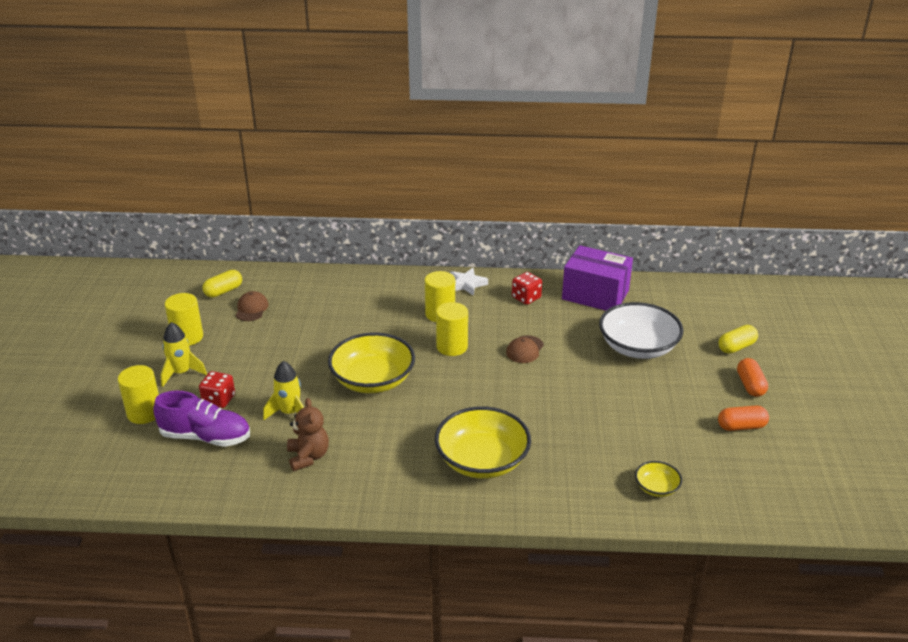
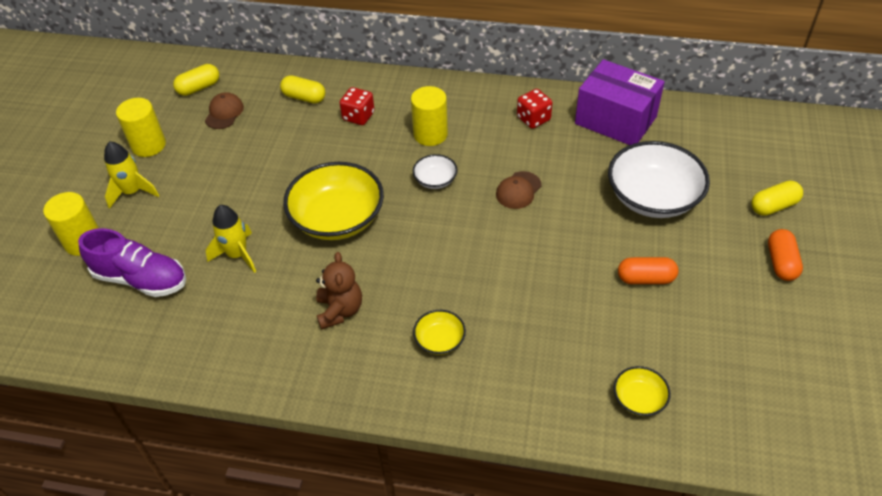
camera: 10 degrees right, 15 degrees up
red dice [199,371,235,408] -> red dice moved to [340,87,375,125]
brown teddy bear [287,398,329,471] -> brown teddy bear moved to [316,252,362,330]
yellow bowl [435,406,531,479] -> yellow bowl [413,310,466,355], size x0.47
yellow cylinder [436,302,468,356] -> white bowl [413,154,458,189]
white star [450,268,488,296] -> none
orange capsule [718,406,769,431] -> orange capsule moved to [618,257,679,284]
none -> yellow capsule [280,75,325,104]

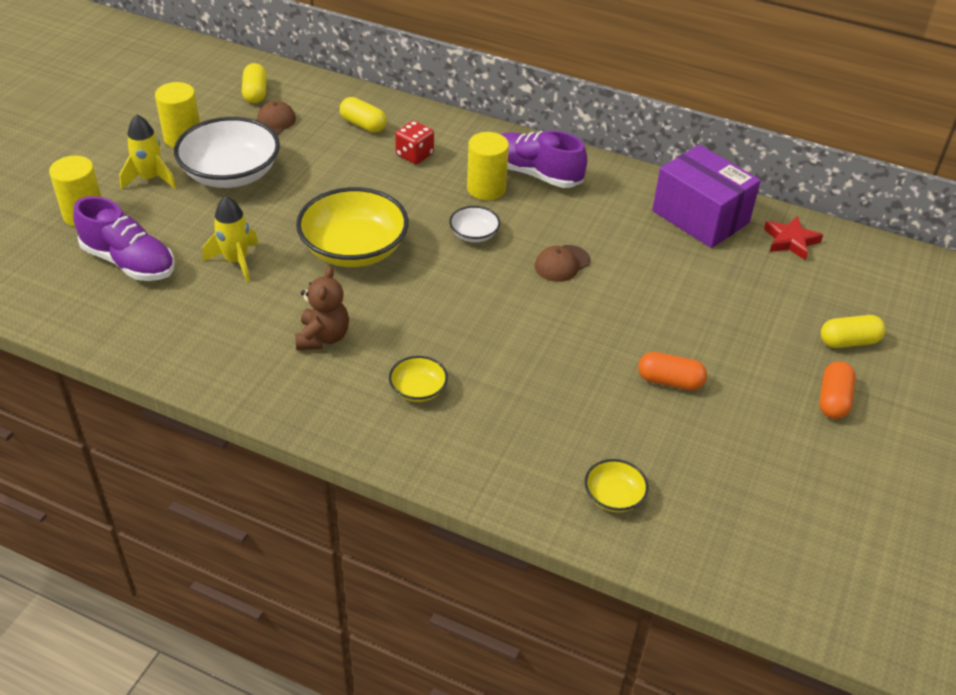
camera: 10 degrees right, 5 degrees down
yellow capsule [173,64,219,96] -> yellow capsule turned 75 degrees counterclockwise [242,63,267,103]
red dice [517,89,553,129] -> none
white bowl [608,141,710,218] -> white bowl moved to [174,117,280,188]
none -> purple shoe [501,131,587,188]
none -> red star [764,216,823,260]

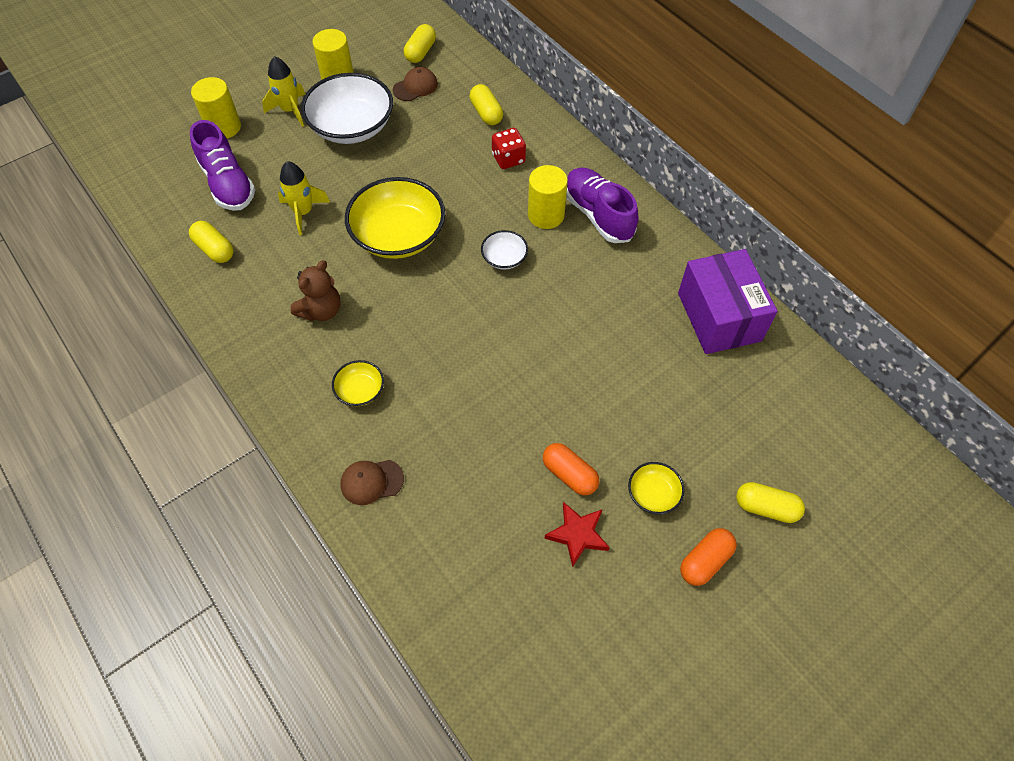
camera: 30 degrees right, 15 degrees up
brown cap [535,245,590,282] -> brown cap moved to [340,460,404,505]
yellow bowl [585,459,648,512] -> yellow bowl moved to [628,462,685,514]
red star [764,216,823,260] -> red star moved to [544,502,610,567]
none -> yellow capsule [189,221,233,263]

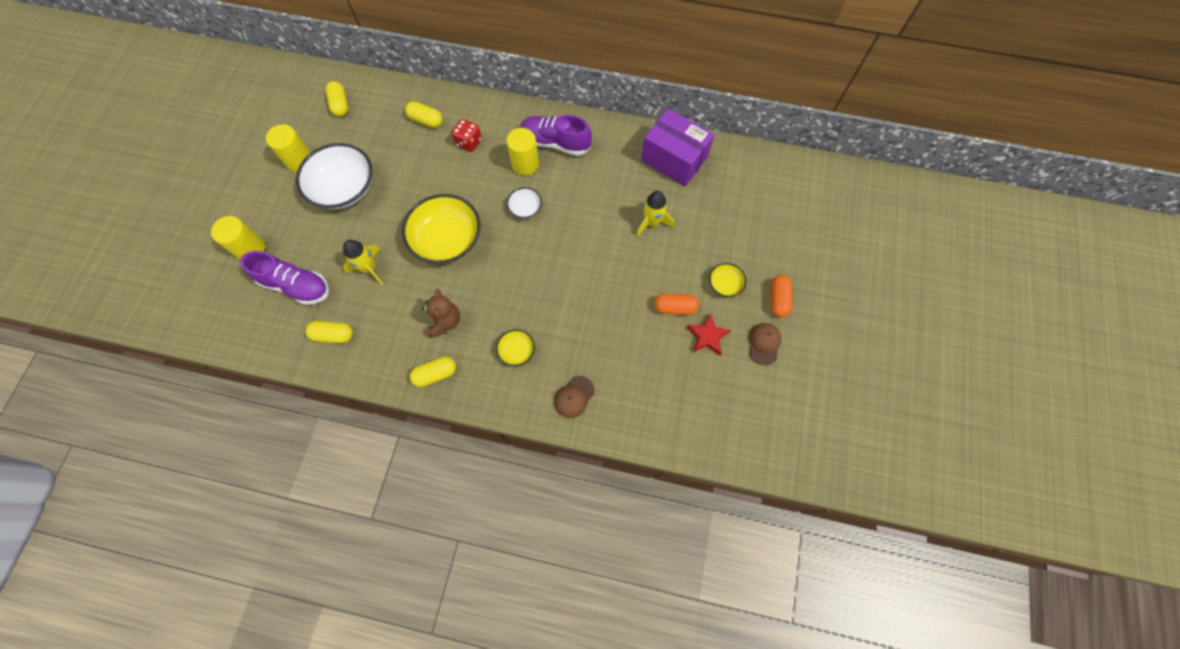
camera: 40 degrees left, 10 degrees up
yellow rocket [262,56,305,127] -> yellow rocket moved to [636,191,674,237]
brown cap [393,67,438,101] -> brown cap moved to [749,323,782,365]
yellow capsule [736,482,805,523] -> yellow capsule moved to [409,356,456,387]

